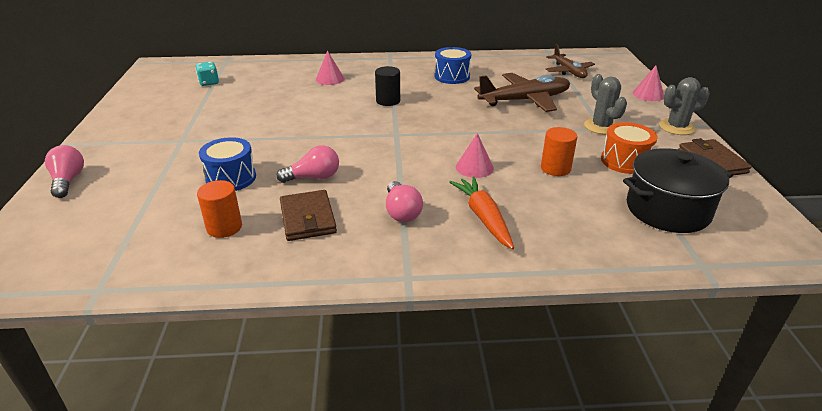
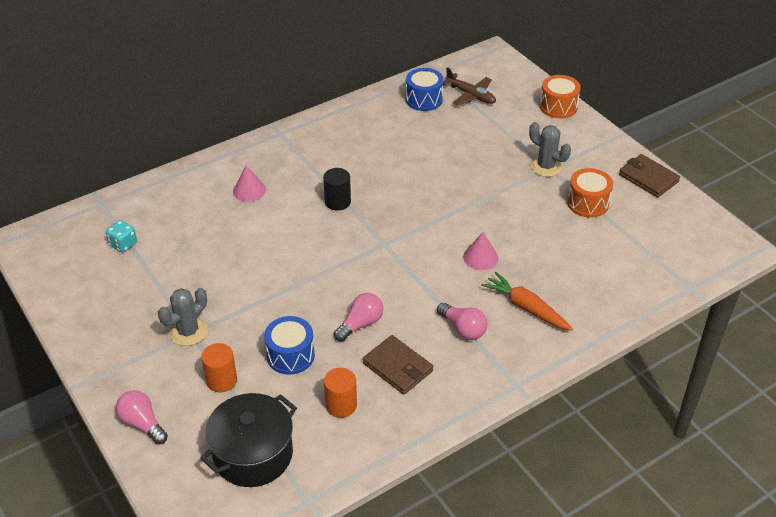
camera: 30 degrees left, 10 degrees up
blue drum [435,47,471,84] -> blue drum moved to [406,68,444,111]
brown plane [474,73,570,112] -> none
orange cylinder [541,127,578,176] -> orange cylinder moved to [201,343,237,392]
black pot [623,148,733,233] -> black pot moved to [200,393,297,487]
pink cone [633,66,664,101] -> orange drum [540,75,581,118]
grey cactus [659,77,710,135] -> grey cactus moved to [158,288,207,346]

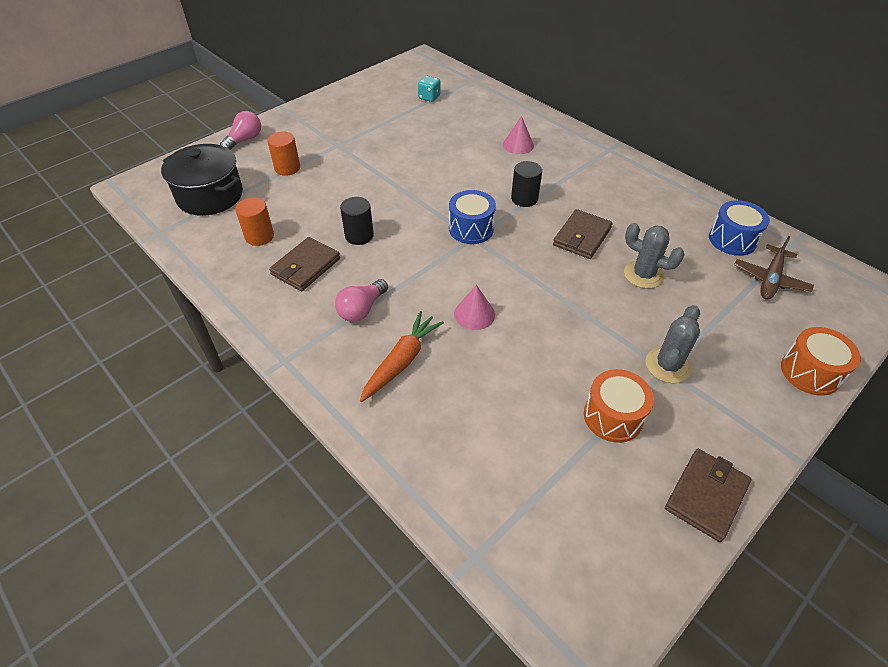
camera: 80 degrees right, 5 degrees up
grey cactus [158,288,207,346] -> grey cactus moved to [624,223,685,289]
blue drum [264,316,315,375] -> blue drum moved to [449,190,496,244]
pink light bulb [334,293,383,341] -> black cylinder [340,197,374,245]
none -> brown wallet [553,209,613,259]

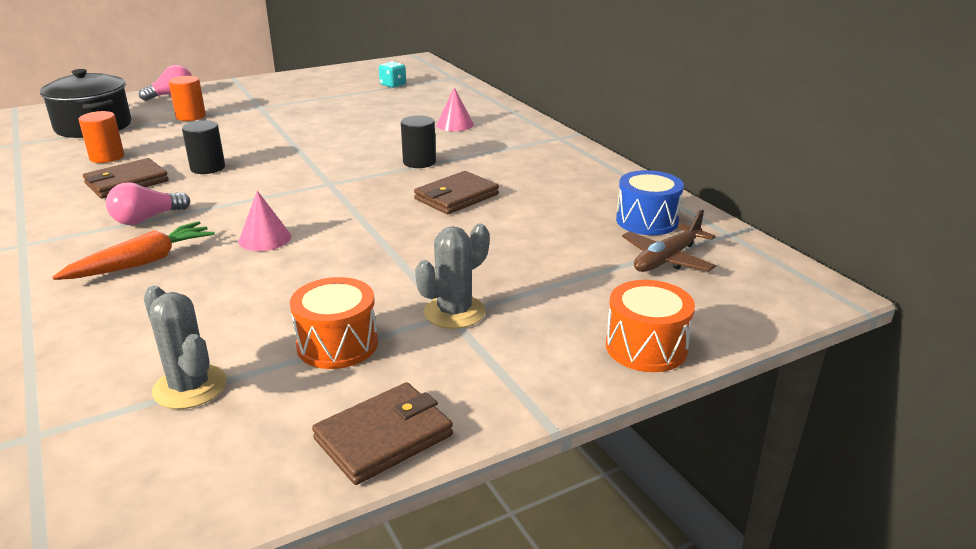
camera: 15 degrees right, 20 degrees down
blue drum [449,190,496,244] -> none
grey cactus [624,223,685,289] -> grey cactus moved to [144,286,227,409]

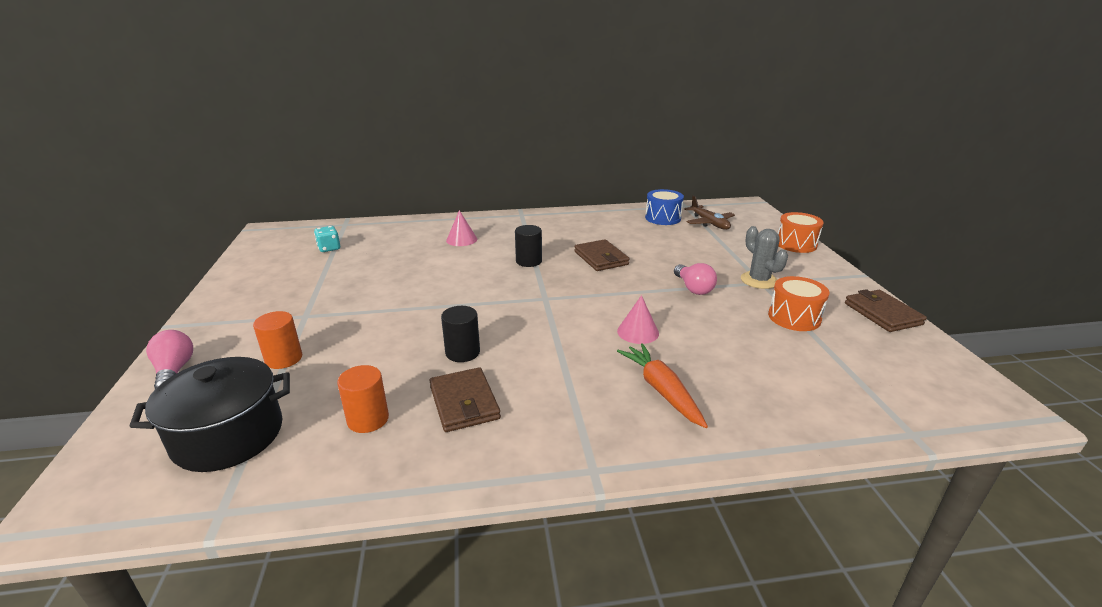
camera: 70 degrees left, 0 degrees up
pink light bulb [106,182,190,225] -> pink light bulb moved to [674,263,717,295]
grey cactus [144,286,227,409] -> none

